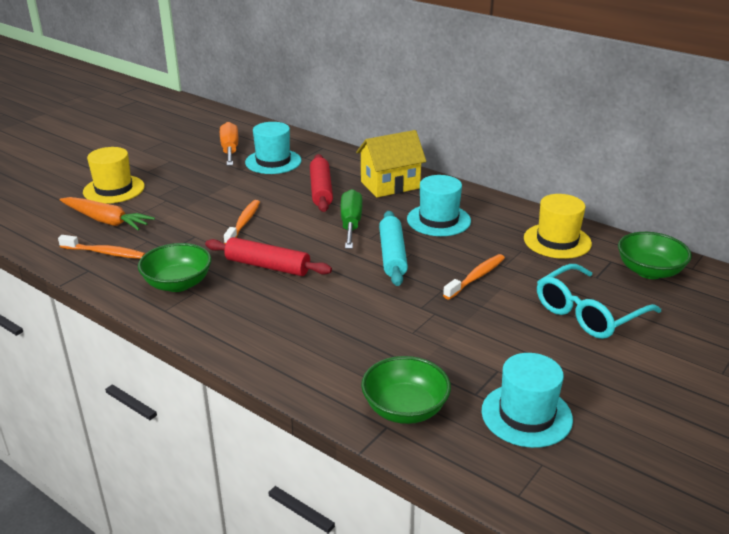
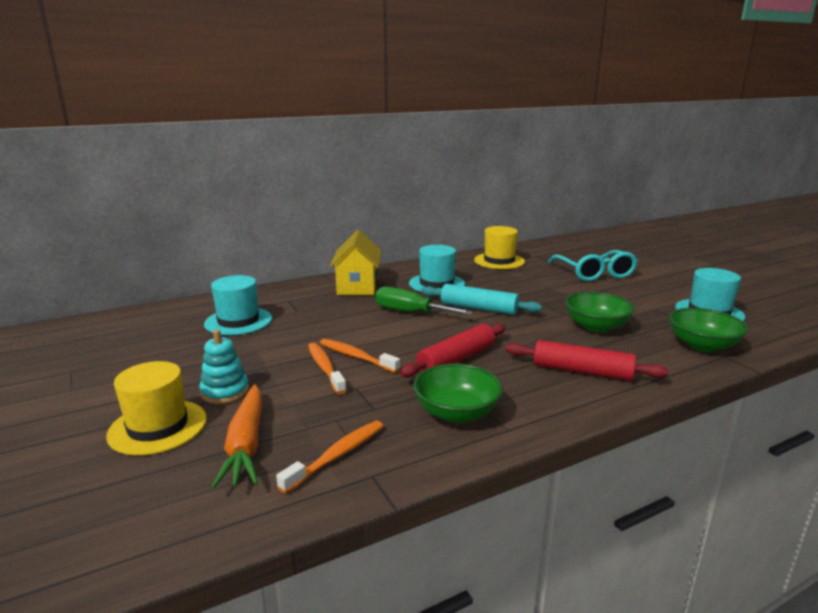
camera: 65 degrees left, 10 degrees down
orange carrot [60,197,155,231] -> orange carrot turned 120 degrees clockwise [212,384,262,489]
orange screwdriver [220,122,239,166] -> none
red rolling pin [310,154,333,212] -> red rolling pin moved to [506,340,669,381]
orange toothbrush [443,254,505,299] -> orange toothbrush moved to [308,343,347,395]
green bowl [618,232,692,279] -> green bowl moved to [565,292,635,332]
none -> turquoise stacking toy [199,329,249,404]

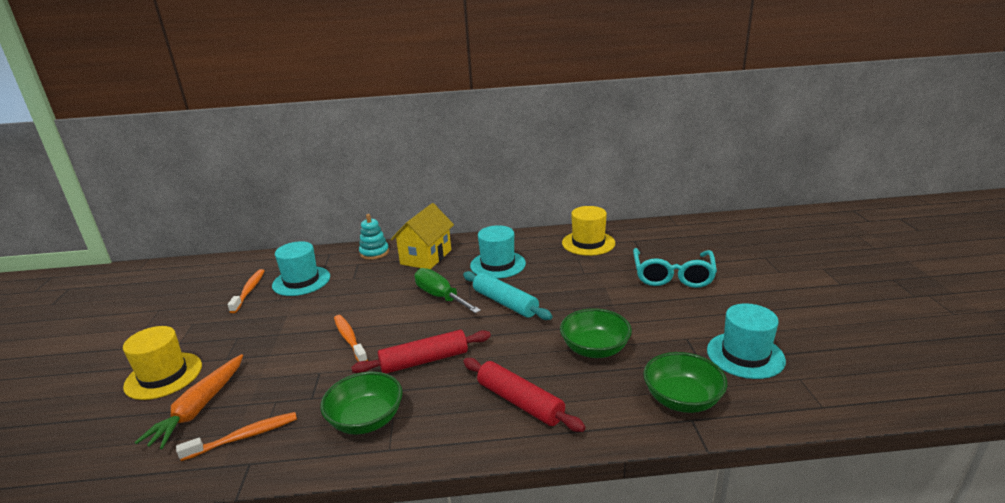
camera: 25 degrees right, 5 degrees up
turquoise stacking toy [199,329,249,404] -> turquoise stacking toy moved to [359,214,389,260]
orange toothbrush [308,343,347,395] -> orange toothbrush moved to [227,269,264,313]

